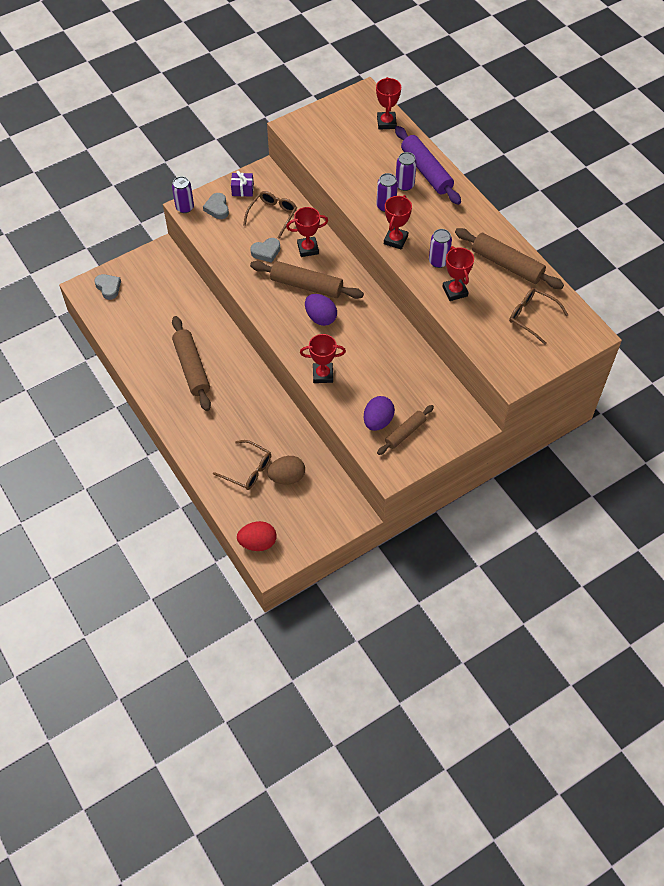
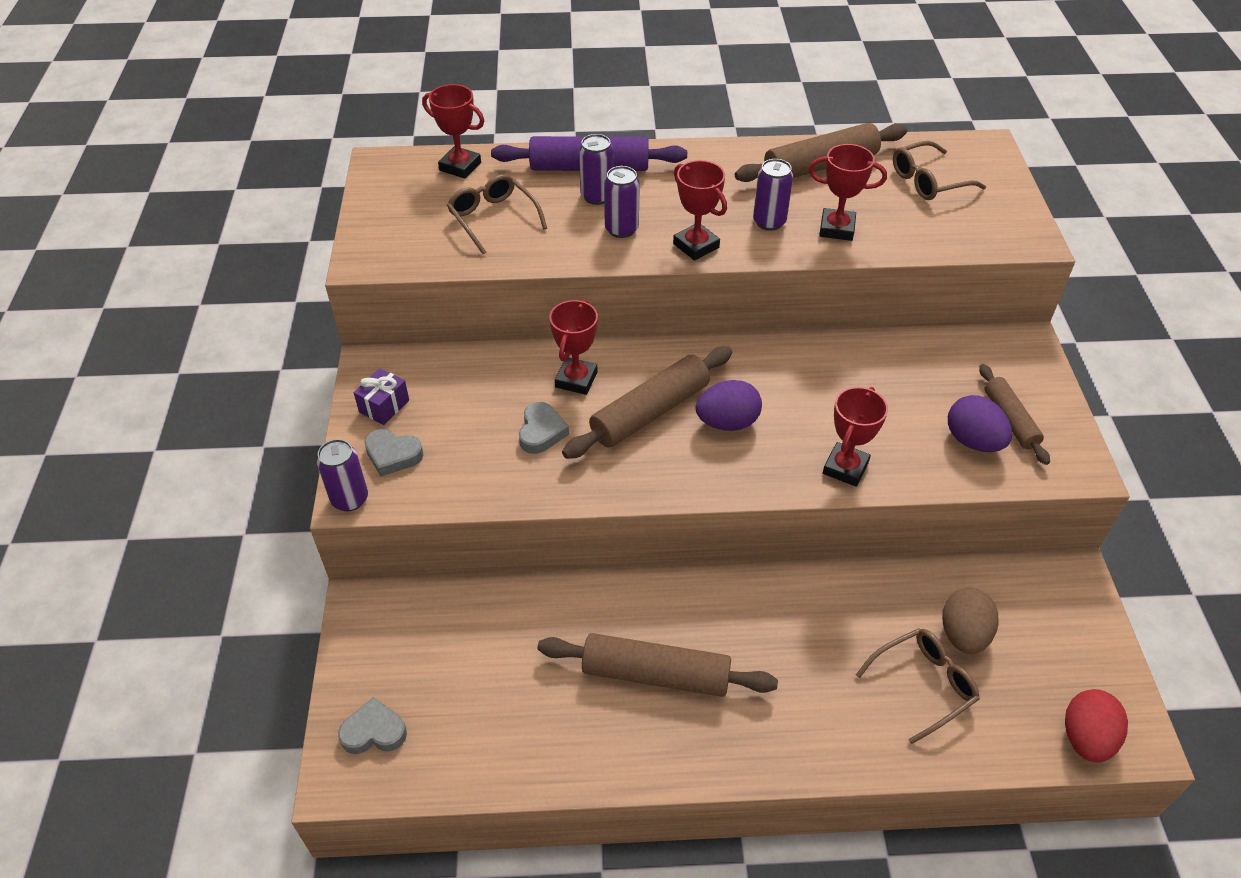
camera: 60 degrees left, 10 degrees down
brown glasses [243,191,297,239] -> brown glasses moved to [447,174,547,254]

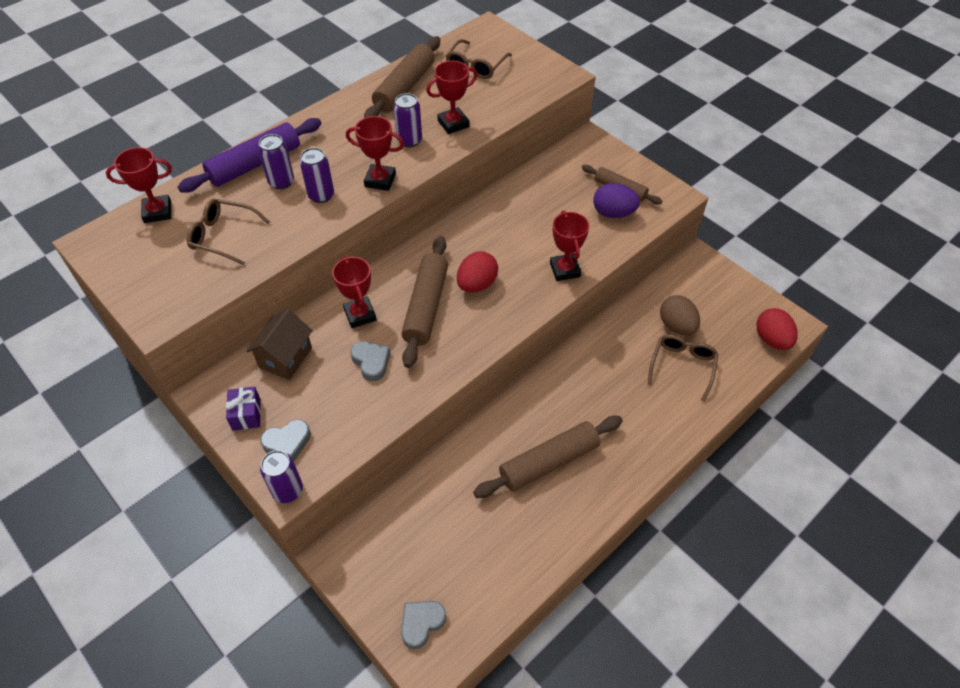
camera: 40 degrees left, 5 degrees up
purple egg [696,380,762,431] -> red egg [457,251,498,293]
none -> brown house [246,309,313,380]

